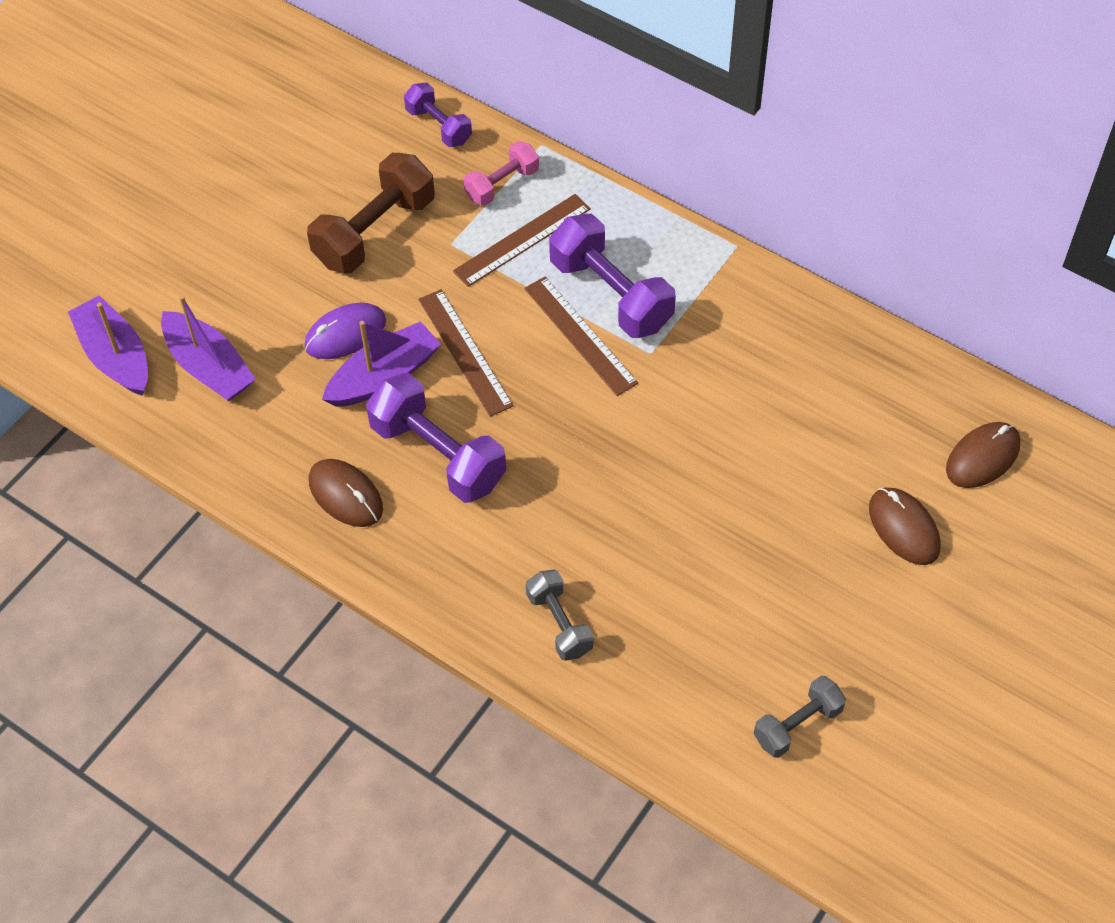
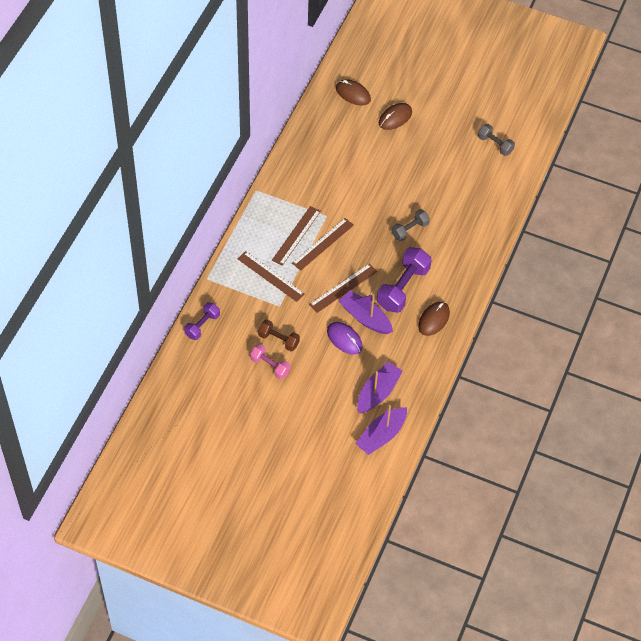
camera: 105 degrees left, 0 degrees up
brown dumbbell [307,153,435,273] -> brown dumbbell [258,320,300,351], size x0.58
pink dumbbell [464,141,539,206] -> pink dumbbell moved to [250,344,290,379]
grey dumbbell [526,570,594,661] -> grey dumbbell moved to [392,209,430,241]
purple dumbbell [549,214,676,338] -> brown ruler [272,206,321,266]

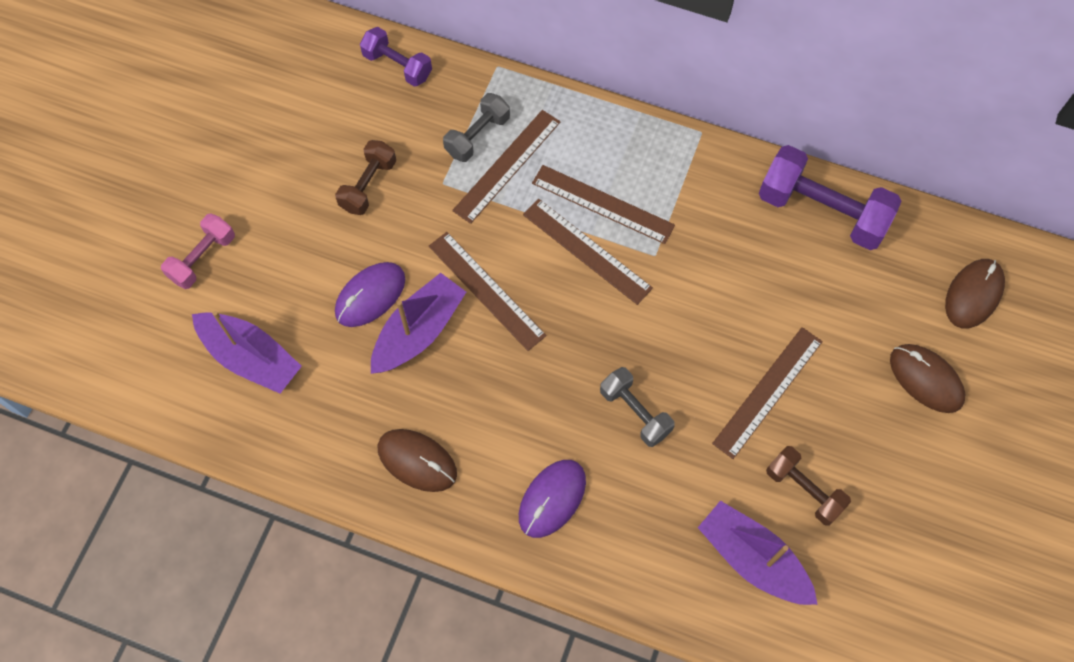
camera: 90 degrees right, 10 degrees up
pink dumbbell [250,344,290,379] -> pink dumbbell moved to [161,213,235,289]
purple boat [355,405,407,455] -> purple boat moved to [698,501,818,605]
purple dumbbell [377,247,432,313] -> purple dumbbell moved to [759,145,902,250]
grey dumbbell [478,124,515,156] -> grey dumbbell moved to [443,93,510,162]
none -> purple mouse [519,460,586,538]
none -> brown ruler [712,327,823,459]
none -> brown dumbbell [766,446,851,526]

